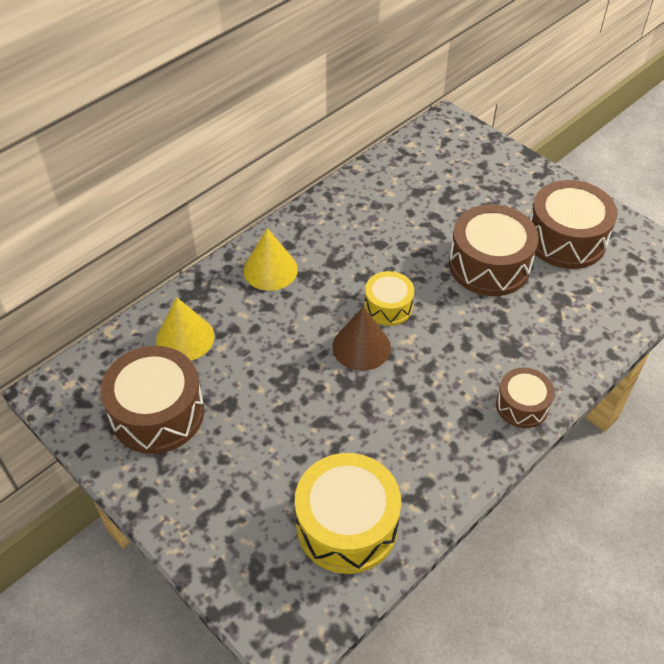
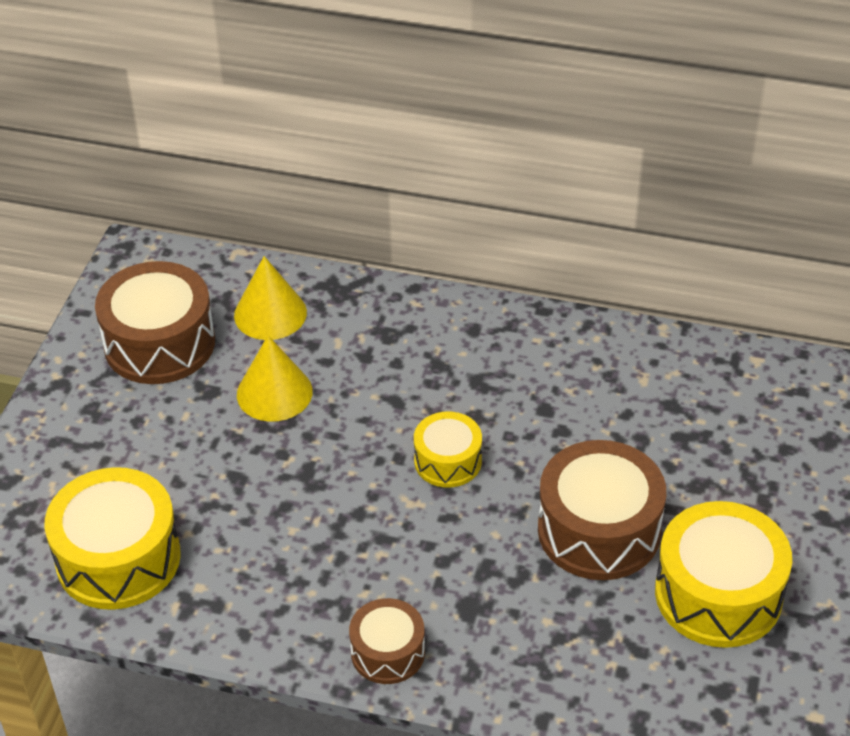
camera: 60 degrees right, 5 degrees down
yellow cone [243,228,298,291] -> yellow cone moved to [237,335,313,422]
brown cone [332,306,391,371] -> none
brown drum [530,180,618,269] -> yellow drum [655,501,792,648]

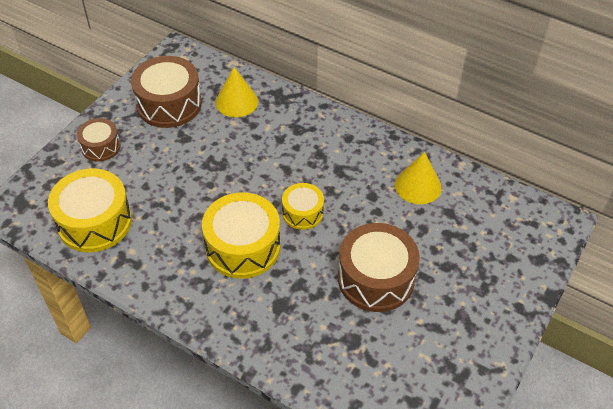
camera: 15 degrees right, 5 degrees up
yellow cone [237,335,313,422] -> yellow cone moved to [395,152,442,204]
brown drum [349,598,425,684] -> brown drum moved to [77,118,121,162]
yellow drum [655,501,792,648] -> yellow drum moved to [202,192,280,279]

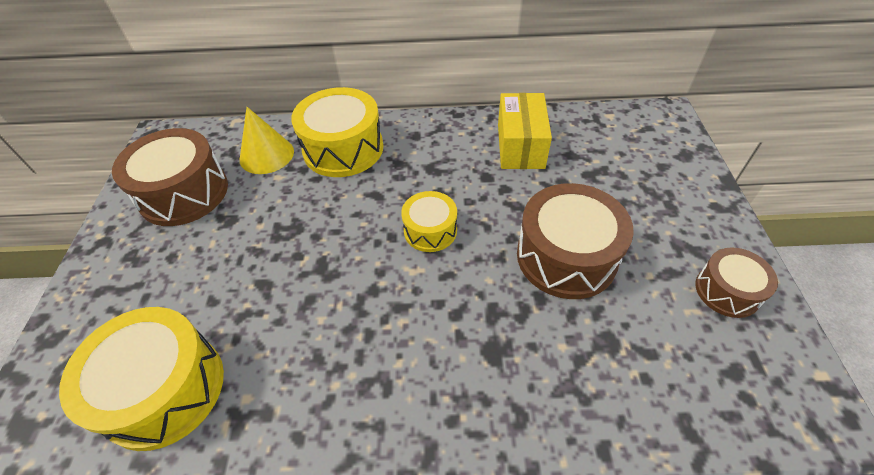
camera: 30 degrees left, 0 degrees up
brown drum [77,118,121,162] -> brown drum moved to [695,247,778,318]
yellow drum [202,192,280,279] -> yellow drum moved to [291,87,383,177]
yellow cone [395,152,442,204] -> yellow box [498,93,552,169]

